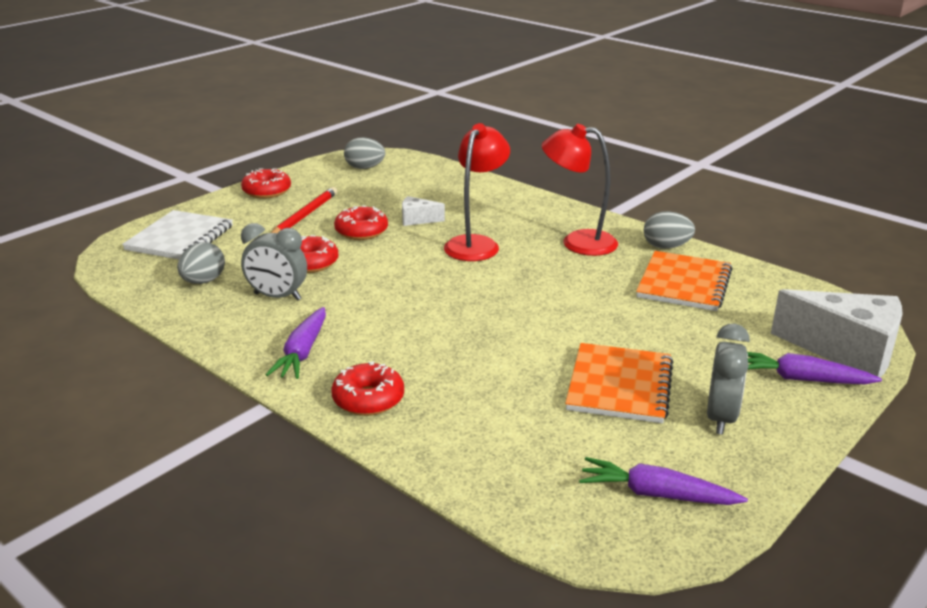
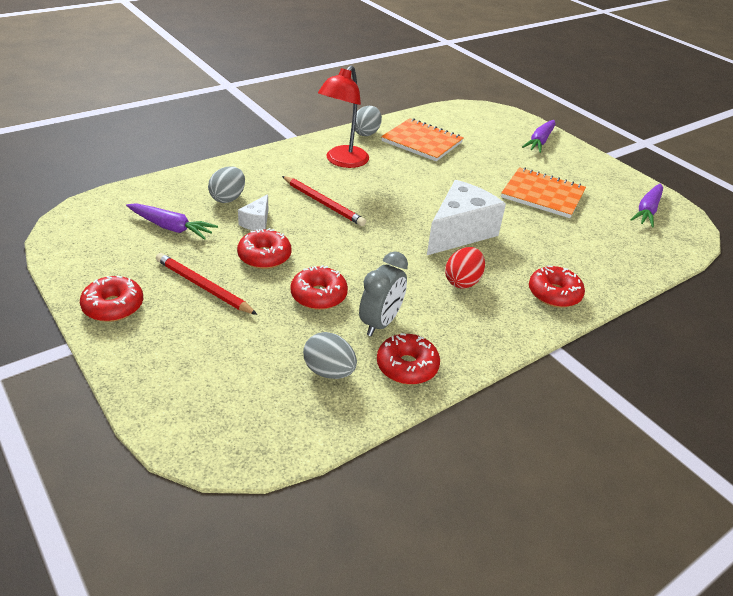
camera: 80 degrees left, 10 degrees up
white notebook [122,210,233,259] -> none
purple carrot [266,307,326,379] -> purple carrot moved to [126,203,218,240]
grey egg [344,137,385,169] -> grey egg moved to [208,166,245,203]
red lamp [444,123,510,261] -> red pencil [282,176,366,226]
grey clock [707,324,750,435] -> none
white cheese [771,289,903,377] -> white cheese moved to [427,180,506,255]
none -> red donut [377,333,440,385]
none -> red egg [445,247,485,289]

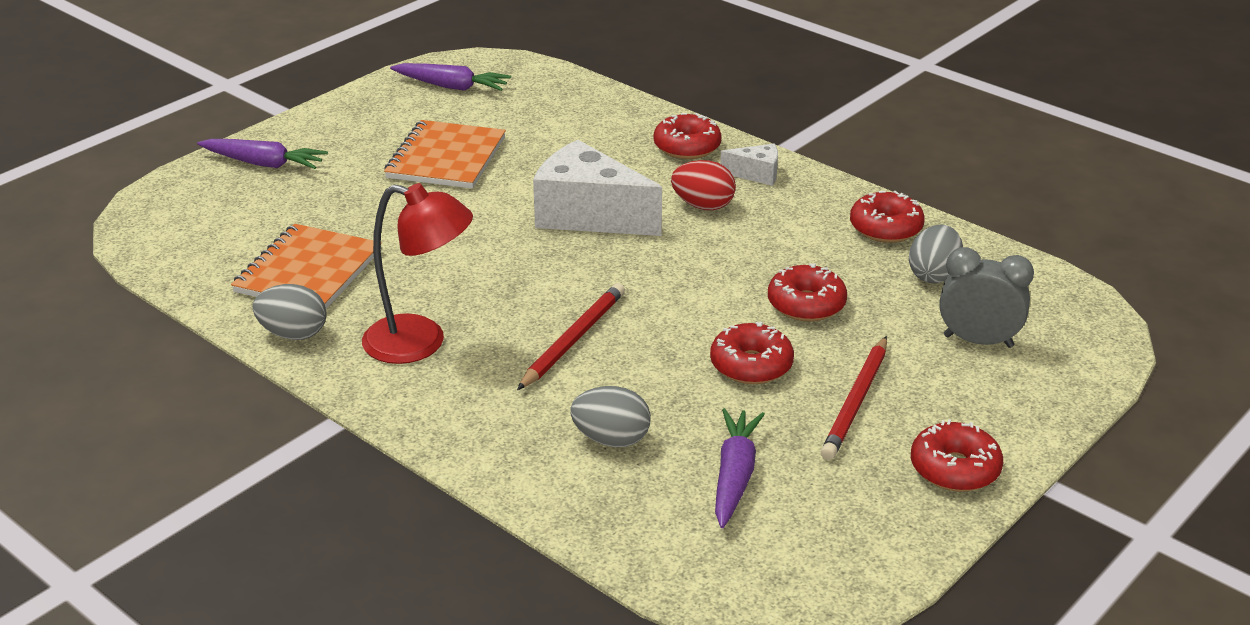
camera: 100 degrees left, 5 degrees down
white cheese [238,194,268,231] -> white cheese moved to [720,144,778,186]
grey clock [359,251,408,336] -> grey clock moved to [939,247,1034,348]

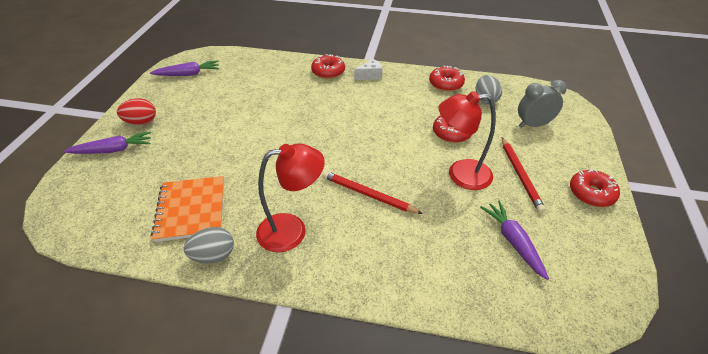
camera: 30 degrees left, 10 degrees up
orange notebook [384,120,506,189] -> none
red pencil [517,283,625,390] -> red pencil turned 60 degrees counterclockwise [322,171,423,214]
white cheese [533,140,662,236] -> none
grey egg [570,386,651,447] -> none
red egg [671,160,736,210] -> red egg moved to [117,98,156,125]
red donut [710,322,794,384] -> red lamp [438,91,496,190]

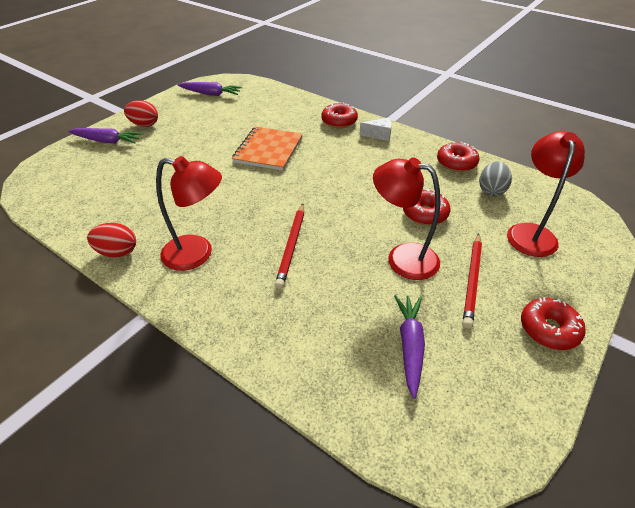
camera: 25 degrees right, 0 degrees up
orange notebook [151,176,224,242] -> orange notebook moved to [232,127,303,171]
grey egg [184,227,234,263] -> red egg [87,223,136,258]
red pencil [322,171,423,214] -> red pencil turned 135 degrees counterclockwise [275,204,304,289]
grey clock [518,80,567,128] -> red lamp [507,131,585,257]

